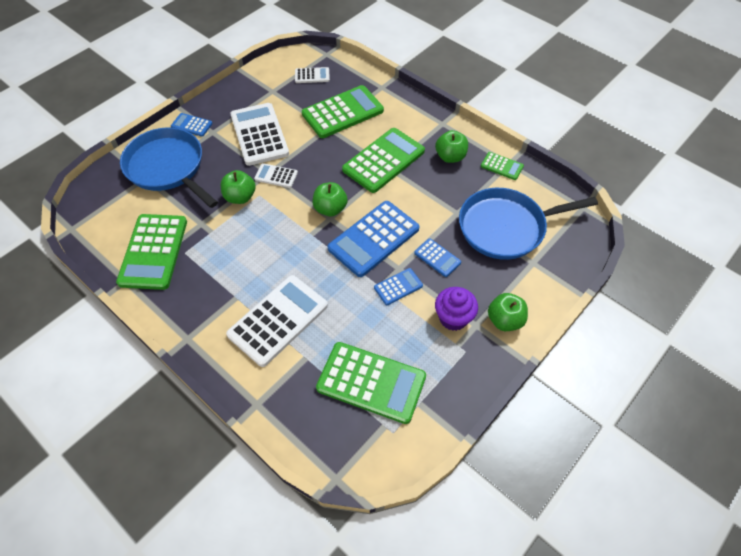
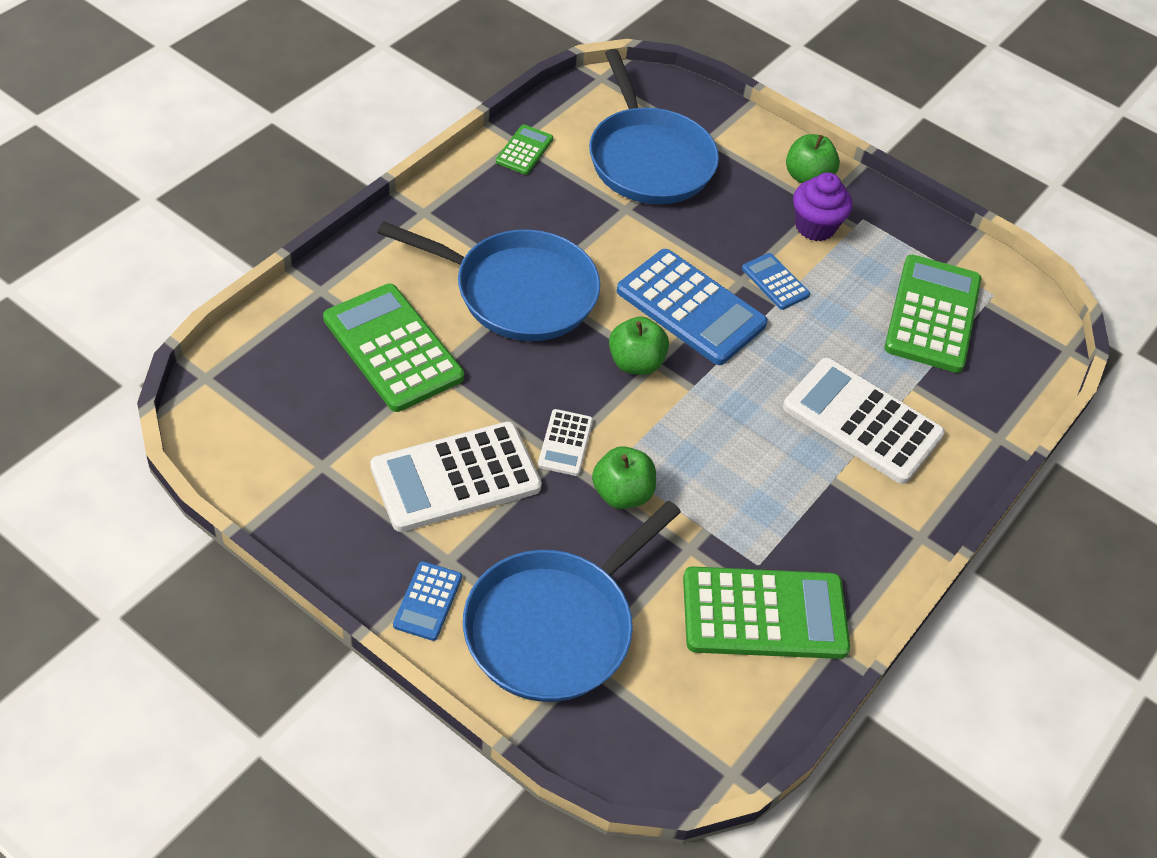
camera: 100 degrees left, 5 degrees down
white calculator [295,67,330,83] -> none
green calculator [342,128,425,193] -> blue pan [377,221,600,341]
blue calculator [414,238,461,277] -> none
green apple [435,130,468,163] -> none

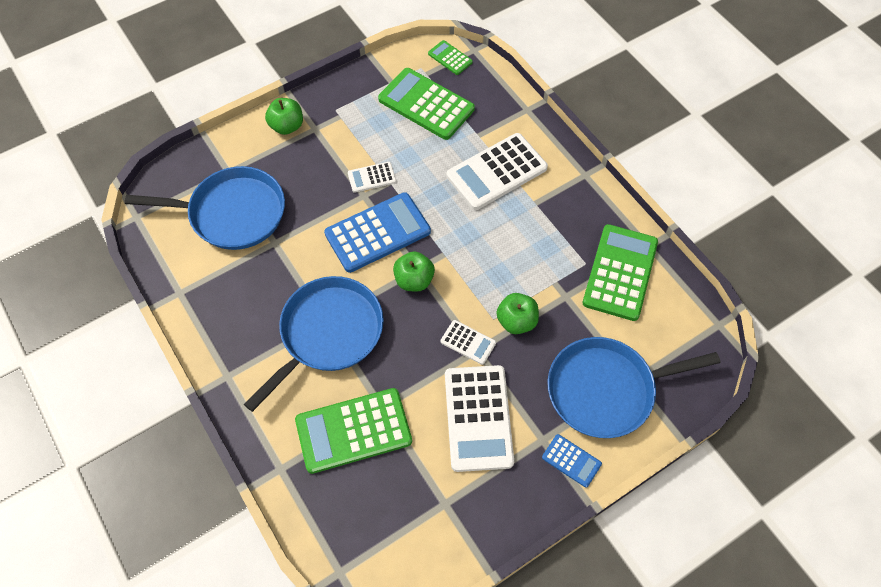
camera: 65 degrees left, 10 degrees up
blue pan [463,501,681,702] -> blue pan turned 105 degrees clockwise [547,337,720,438]
green calculator [496,124,553,175] -> green calculator moved to [428,40,473,75]
blue calculator [742,253,810,310] -> white calculator [348,162,396,193]
purple cupcake [793,172,852,241] -> none

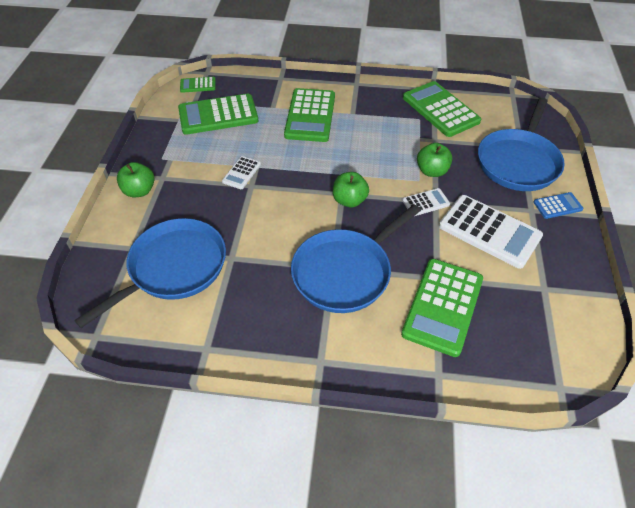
camera: 50 degrees left, 10 degrees down
blue pan [244,276,384,412] -> blue pan turned 120 degrees counterclockwise [291,205,421,313]
blue calculator [324,192,431,273] -> none
white calculator [446,133,548,210] -> green calculator [284,88,335,142]

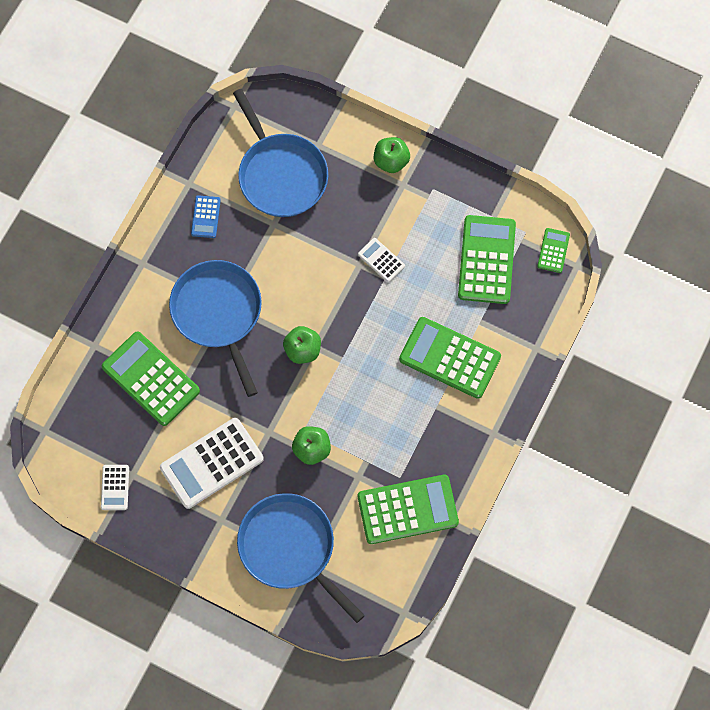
camera: 110 degrees right, 20 degrees up
white calculator [402,188,450,216] -> white calculator moved to [101,465,129,510]
blue calculator [533,192,584,219] -> blue calculator moved to [191,195,221,238]

